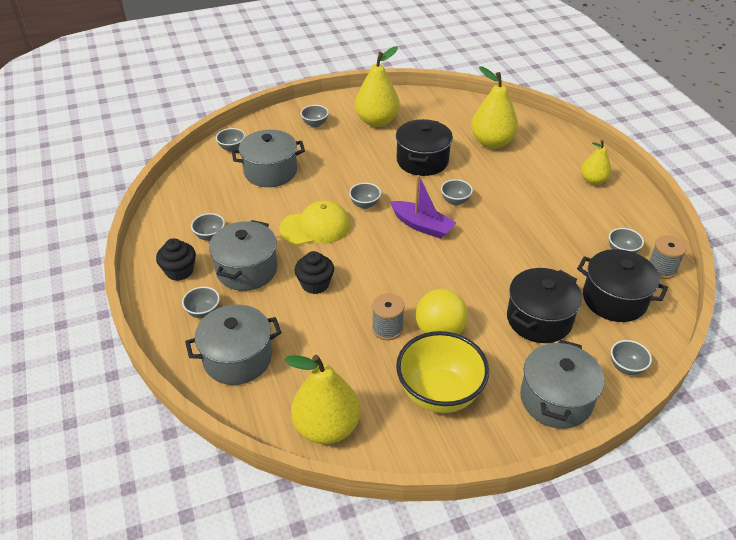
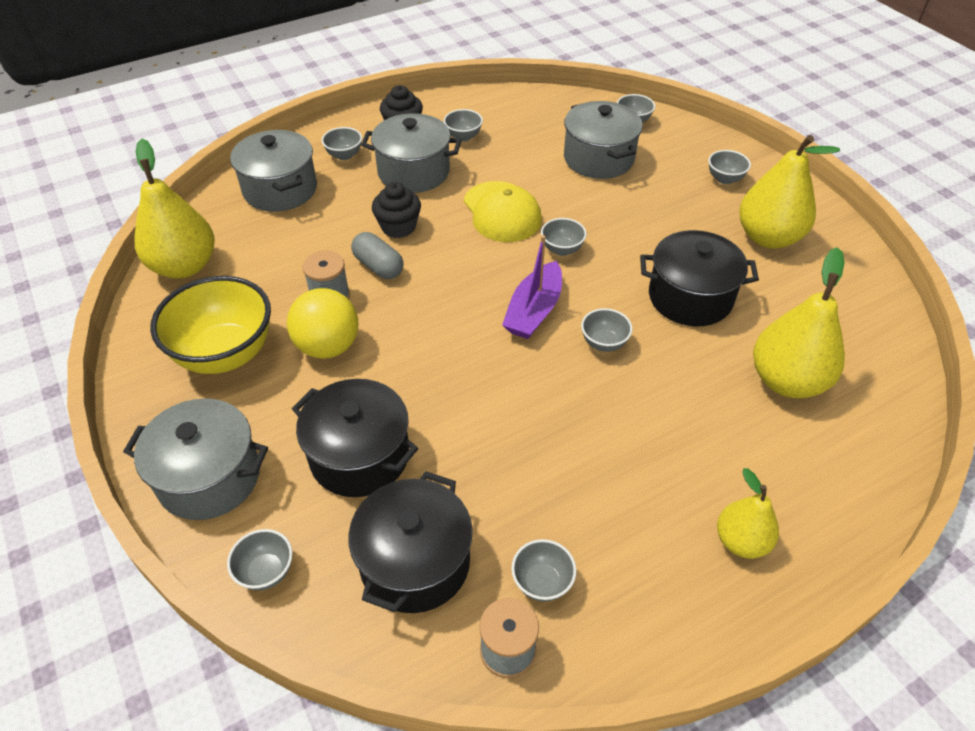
camera: 80 degrees right, 5 degrees up
none -> grey capsule [351,232,404,279]

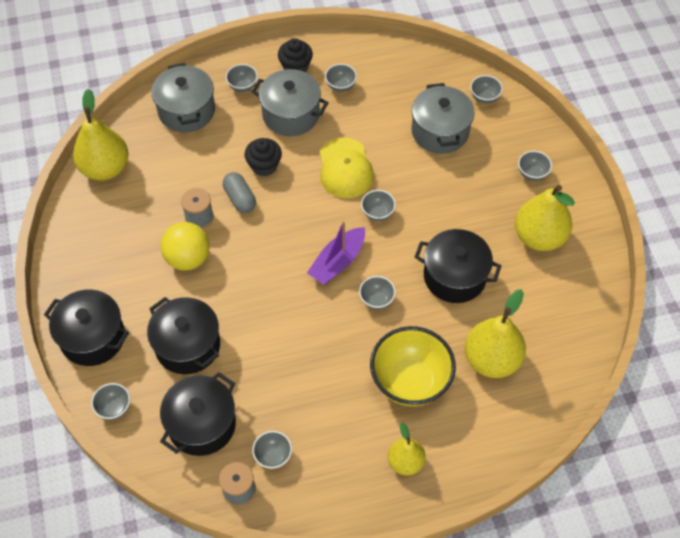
camera: 15 degrees right, 10 degrees up
grey pot [123,398,268,520] -> black pot [44,289,129,366]
yellow bowl [150,276,271,374] -> yellow bowl moved to [370,326,456,406]

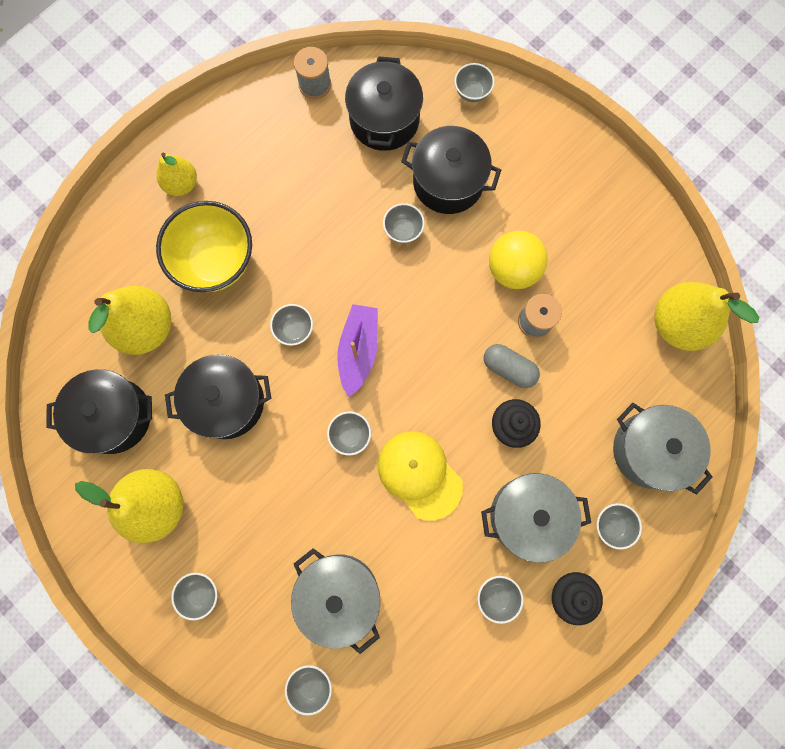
camera: 150 degrees right, 20 degrees up
black pot [44,289,129,366] -> black pot moved to [46,369,152,454]
grey bowl [252,431,292,469] -> grey bowl moved to [383,203,425,243]

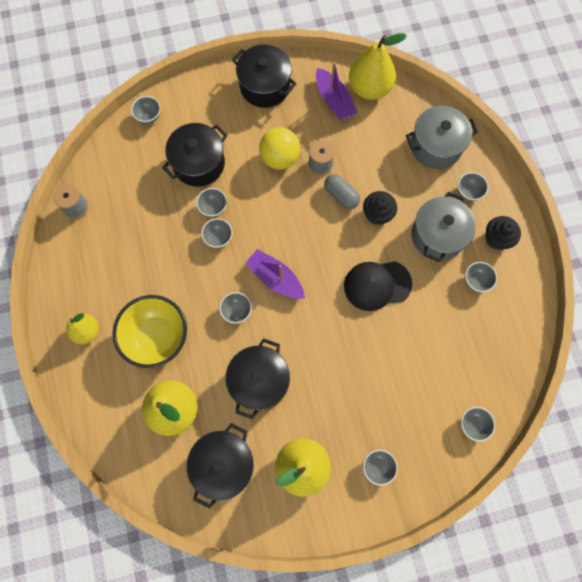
camera: 60 degrees left, 5 degrees down
grey pot [291,548,380,654] -> none
grey bowl [327,412,371,456] -> grey bowl moved to [201,218,233,248]
black pot [345,56,423,151] -> black pot moved to [232,45,297,108]
yellow cap [378,431,463,521] -> black cap [344,261,412,311]
grey capsule [484,344,540,388] -> grey capsule turned 75 degrees clockwise [324,174,360,209]
none -> purple boat [316,62,357,120]

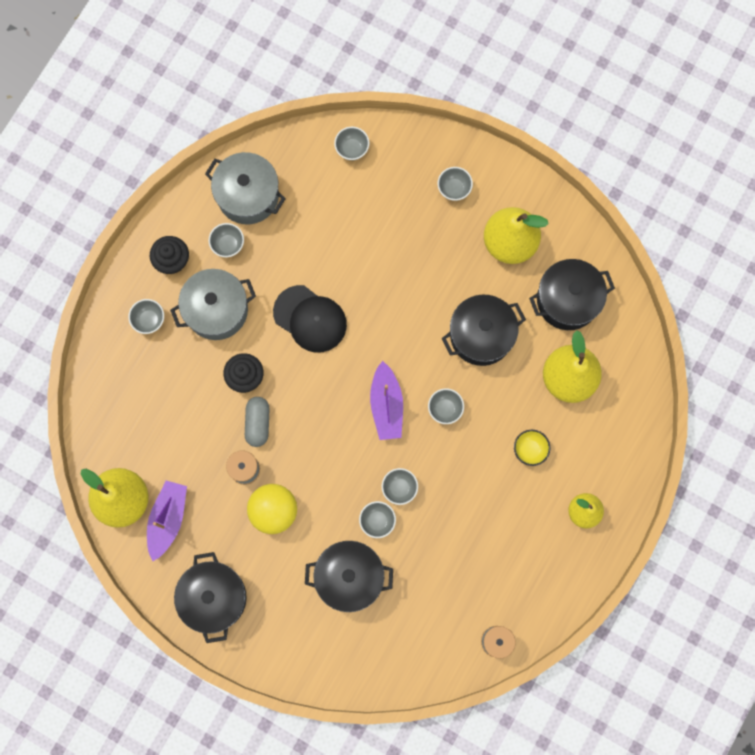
camera: 135 degrees left, 5 degrees up
yellow bowl [113,295,187,368] -> yellow bowl [514,430,550,466], size x0.45
grey bowl [131,96,161,124] -> none
grey pot [406,106,478,169] -> grey pot moved to [205,152,286,224]

